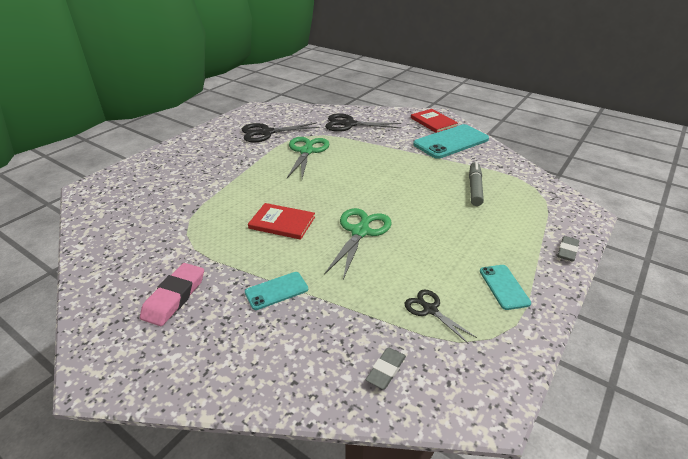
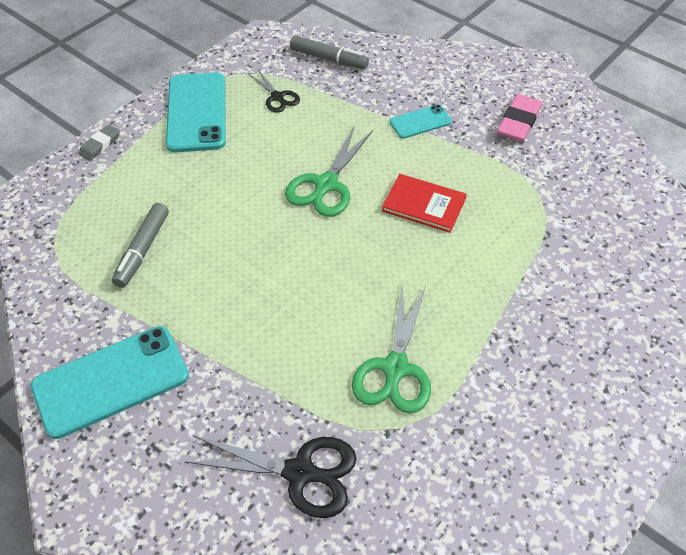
camera: 175 degrees left, 15 degrees up
black scissors [242,123,320,143] -> none
grey eraser [366,347,406,389] -> grey marker [290,35,369,69]
red book [411,109,458,133] -> none
turquoise phone [480,265,531,310] -> turquoise phone [166,72,226,152], size x1.92

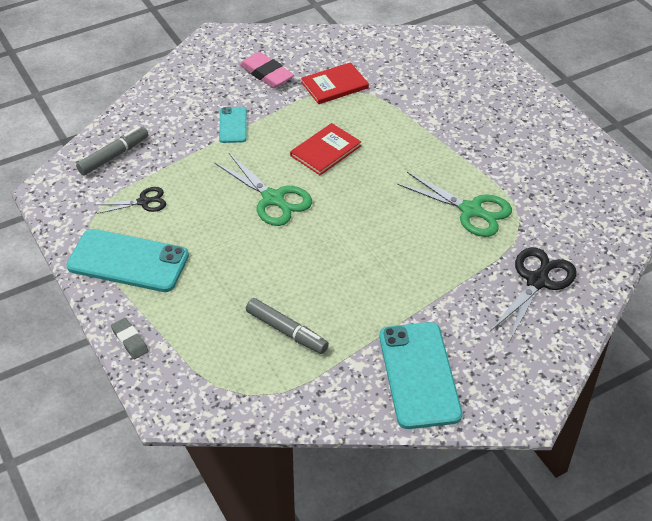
camera: 70 degrees left, 5 degrees down
none -> red book [301,62,369,104]

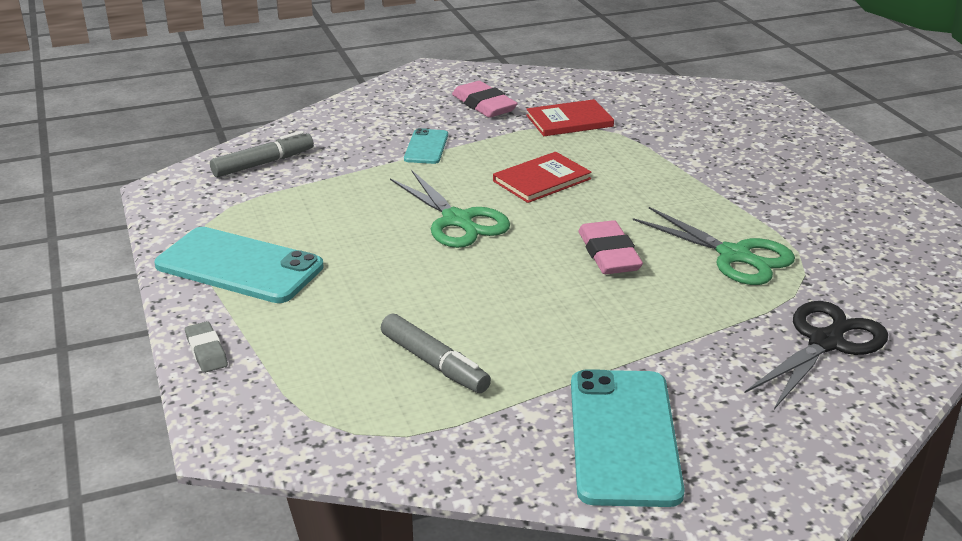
camera: 10 degrees right, 15 degrees down
black scissors [97,187,166,214] -> none
none -> pink eraser [578,220,643,274]

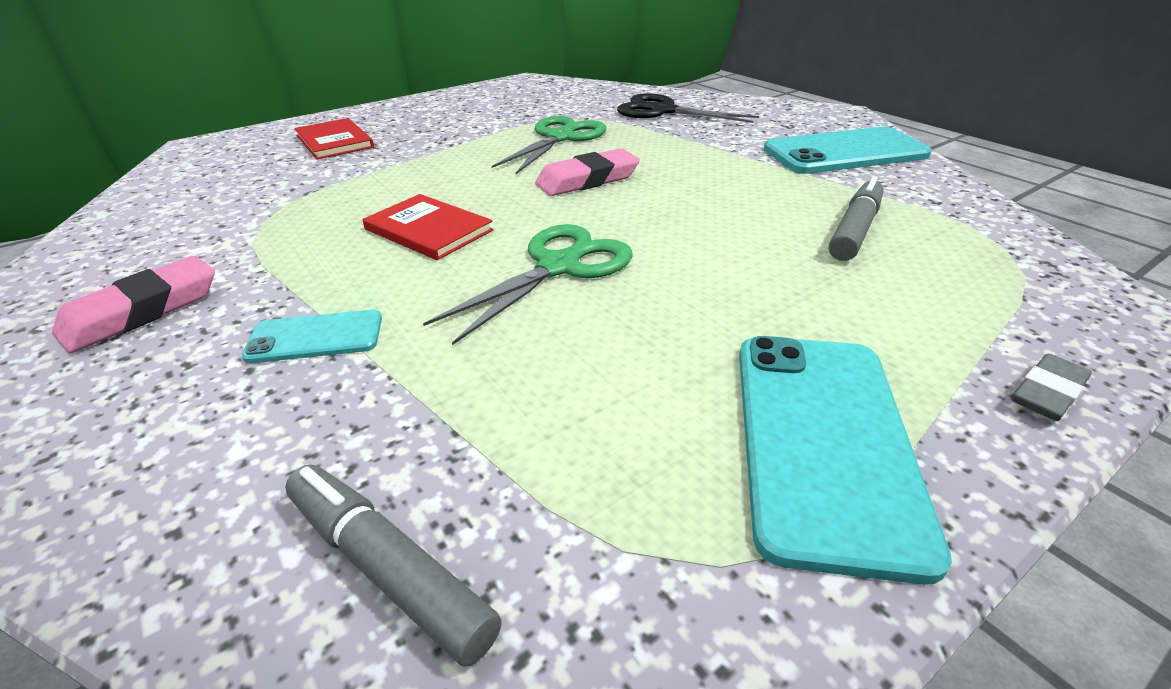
camera: 105 degrees left, 5 degrees up
red book [526,99,614,136] -> red book moved to [294,118,374,160]

